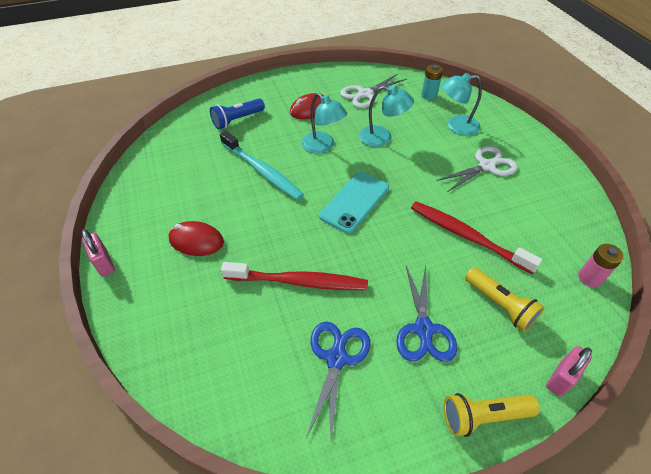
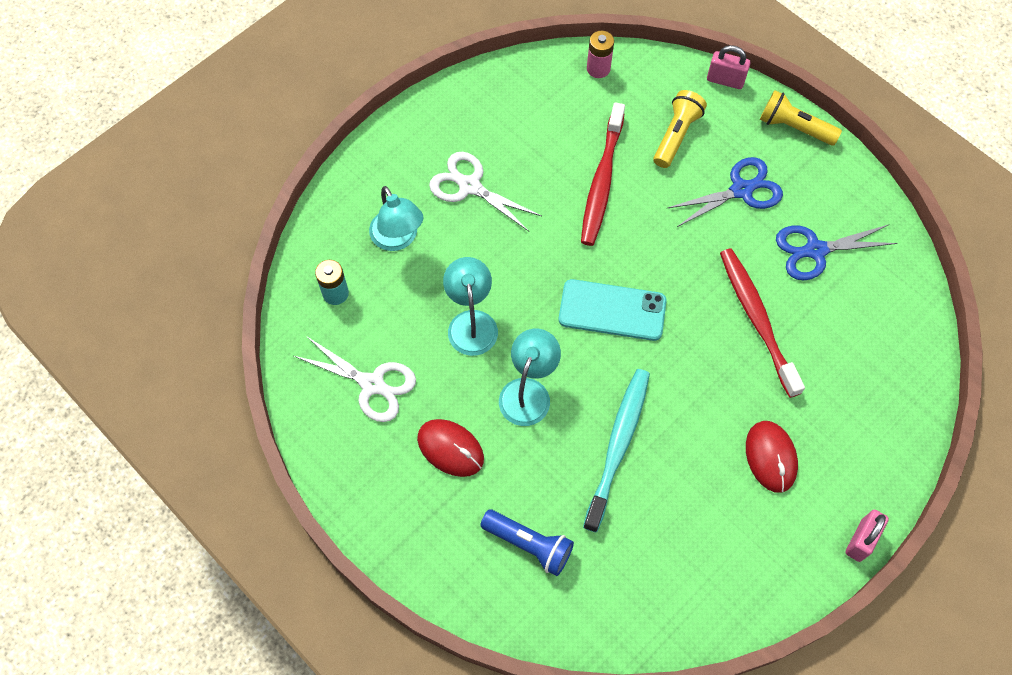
camera: 115 degrees left, 15 degrees up
yellow flashlight [444,393,540,437] -> yellow flashlight turned 150 degrees clockwise [760,90,842,146]

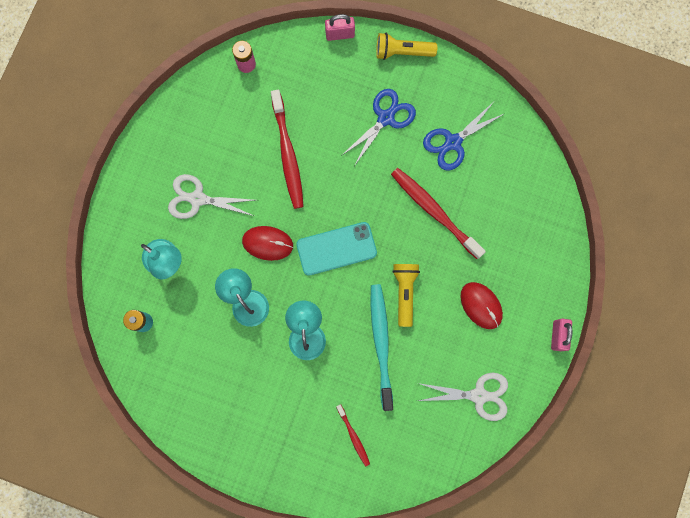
camera: 25 degrees left, 15 degrees up
white scissors [294,336,416,422] -> white scissors moved to [418,373,508,421]
red mouse [417,419,484,477] -> red mouse moved to [242,226,293,261]
blue flashlight [480,510,574,576] -> red toothbrush [336,404,370,466]
yellow flashlight [653,90,707,168] -> yellow flashlight moved to [392,264,420,327]

